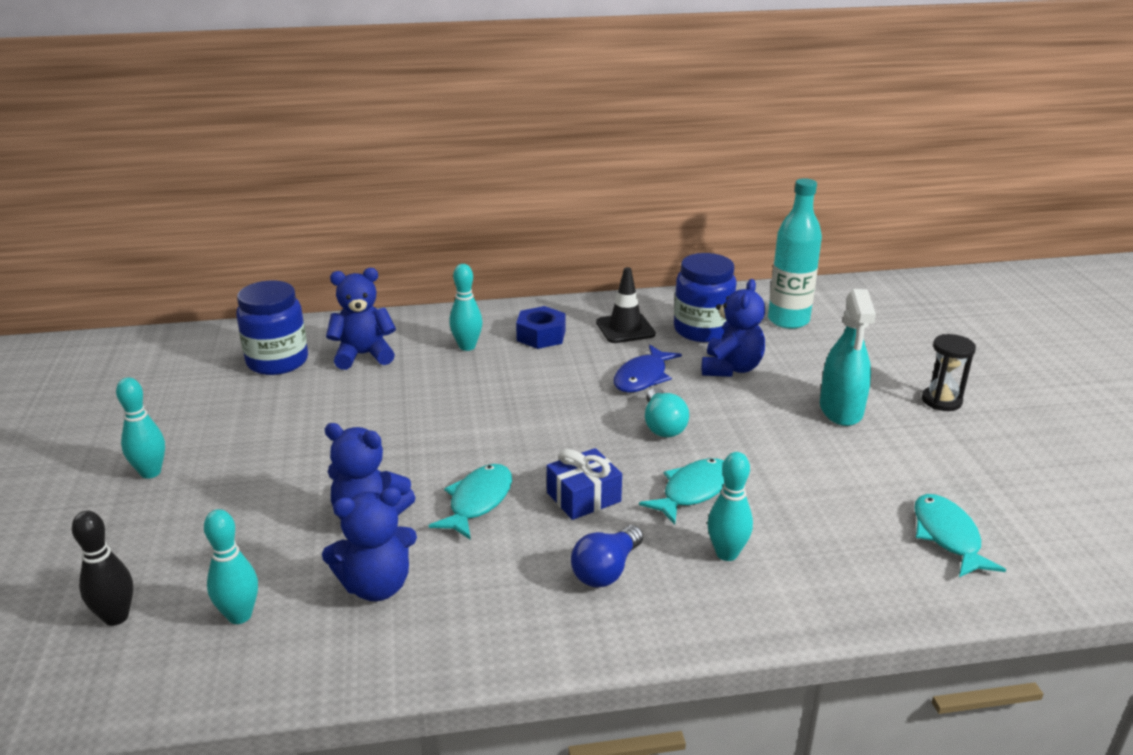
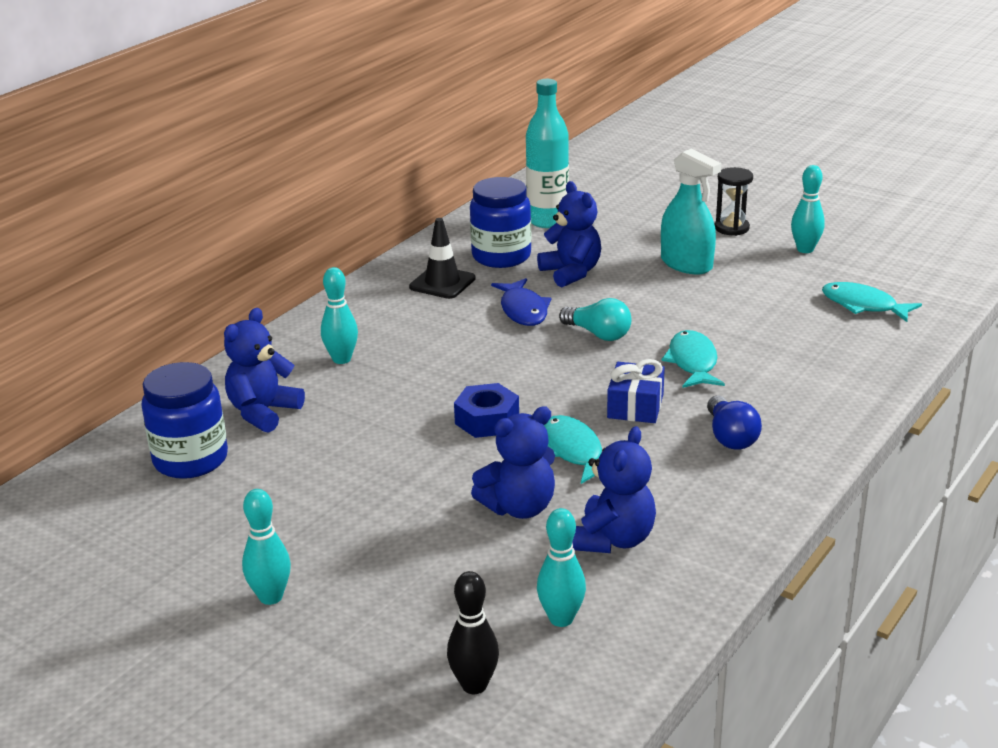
camera: 45 degrees left, 0 degrees up
blue nut [516,306,565,349] -> blue nut moved to [454,383,519,438]
turquoise bowling pin [708,452,753,561] -> turquoise bowling pin moved to [791,165,825,253]

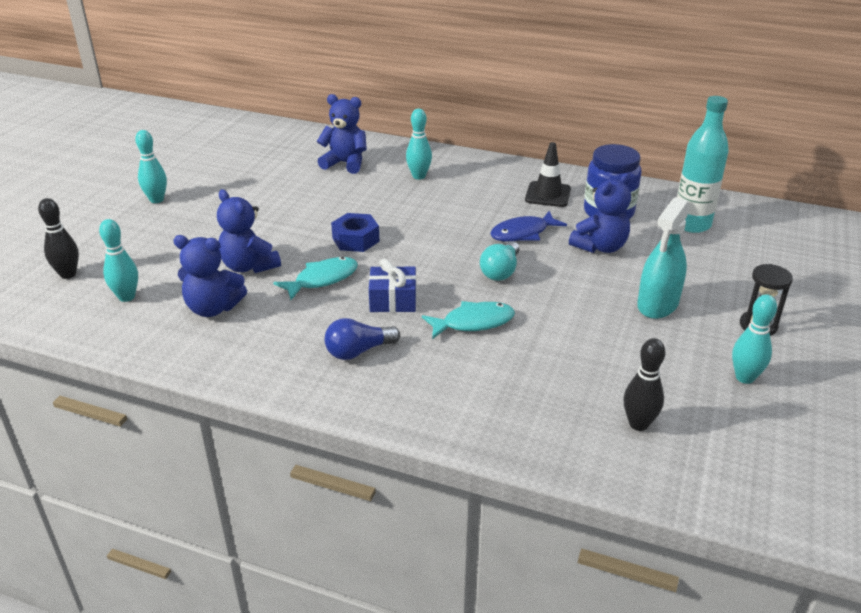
camera: 75 degrees right, 5 degrees up
blue jar [141,362,228,479] -> none
turquoise fish [822,282,922,322] -> black bowling pin [623,338,666,431]

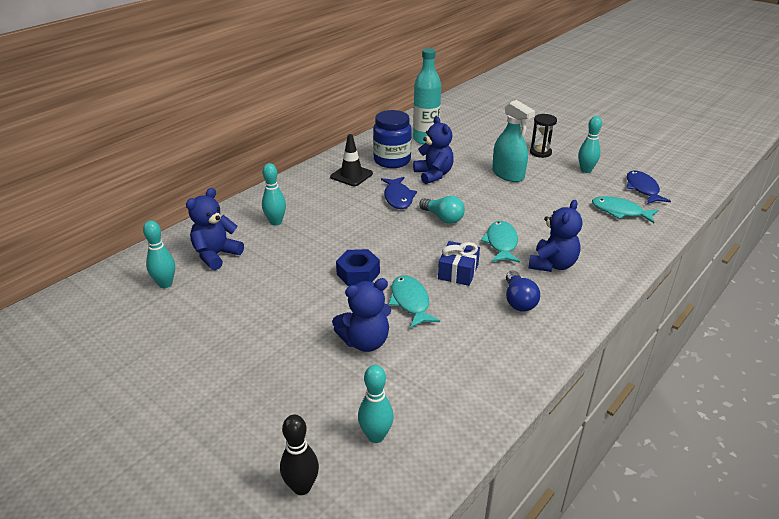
camera: 70 degrees left, 0 degrees up
turquoise bowling pin [135,130,167,203] -> turquoise bowling pin moved to [143,220,175,288]
blue teddy bear [173,235,247,317] -> blue teddy bear moved to [529,200,582,272]
black bowling pin [623,338,666,431] -> turquoise fish [592,196,659,223]
none -> blue fish [626,170,671,204]

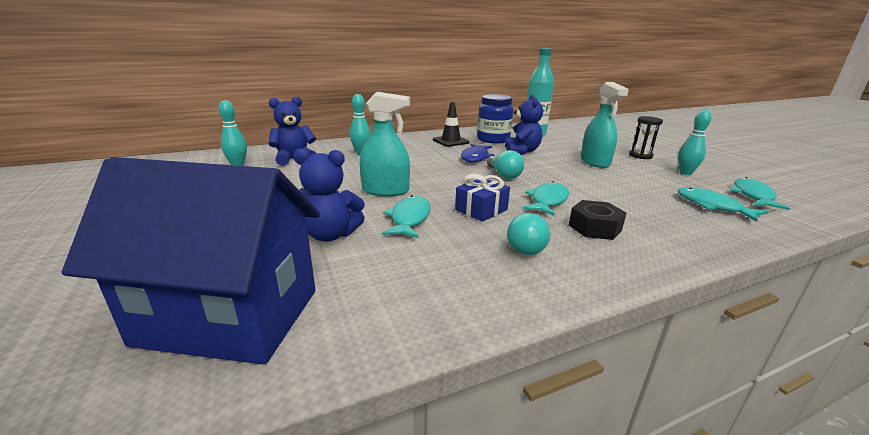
camera: 25 degrees right, 10 degrees down
black bowling pin [280,415,319,495] -> none
blue nut [336,249,380,286] -> turquoise spray bottle [360,92,410,196]
turquoise bowling pin [358,365,394,443] -> blue house [62,157,320,365]
blue light bulb [506,270,540,312] -> turquoise light bulb [507,213,550,255]
blue teddy bear [529,200,582,272] -> black nut [569,200,627,240]
blue fish [626,170,671,204] -> turquoise fish [730,177,790,210]

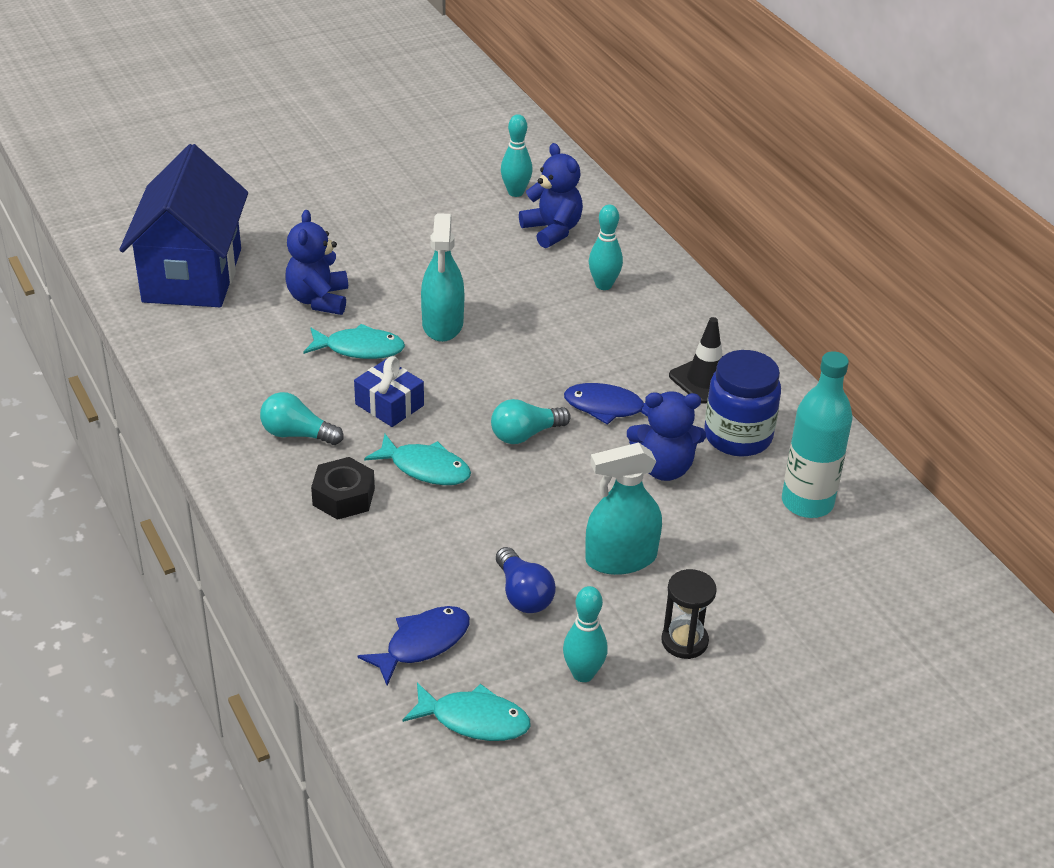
camera: 85 degrees right, 15 degrees up
turquoise fish [678,187,768,222] -> blue fish [357,606,470,686]
none -> blue light bulb [496,547,556,613]

